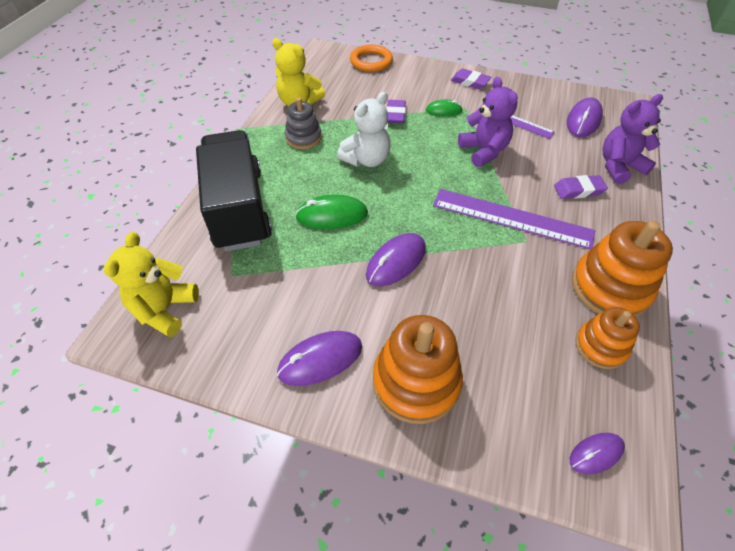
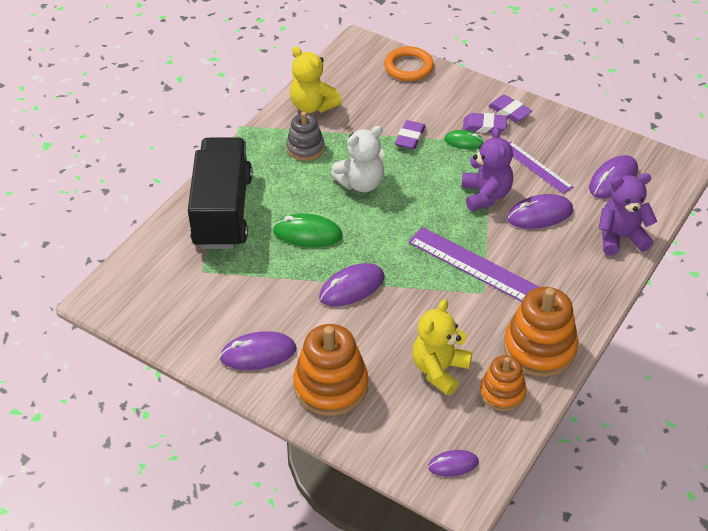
camera: 15 degrees right, 5 degrees down
yellow teddy bear [104,232,199,337] -> yellow teddy bear moved to [412,299,472,396]
purple eraser [554,175,608,199] -> purple eraser moved to [463,113,507,133]
none -> purple mouse [507,194,573,229]

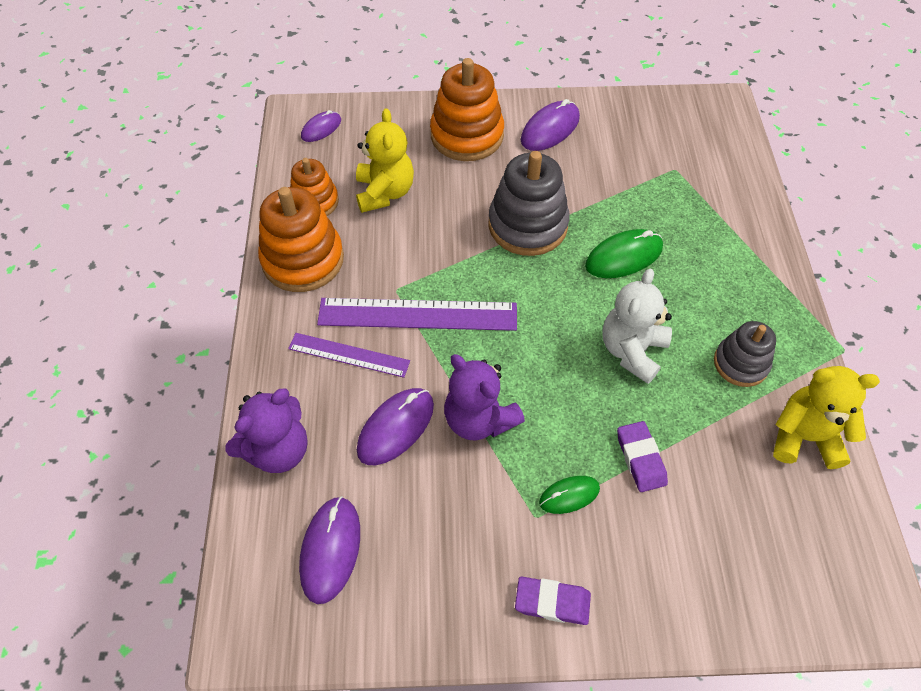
camera: 145 degrees right, 10 degrees up
black truck [188,137,253,249] -> none
purple mouse [319,263,385,306] -> grey stacking toy [488,151,570,256]
orange ring [384,46,434,81] -> none
purple eraser [463,113,507,133] -> none
purple ruler [509,141,574,194] -> purple ruler moved to [288,333,410,378]

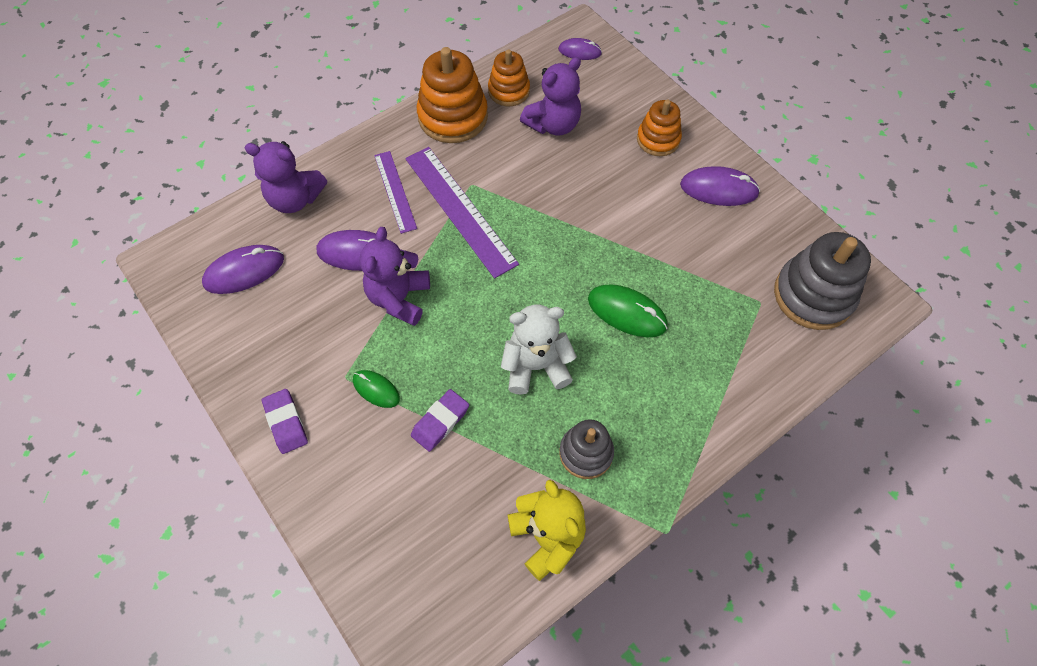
camera: 55 degrees right, 5 degrees up
yellow teddy bear [356,108,414,213] -> purple teddy bear [520,57,581,136]
orange stacking toy [430,58,504,161] -> orange stacking toy [637,100,682,156], size x0.61
grey stacking toy [488,151,570,256] -> grey stacking toy moved to [774,232,871,330]

